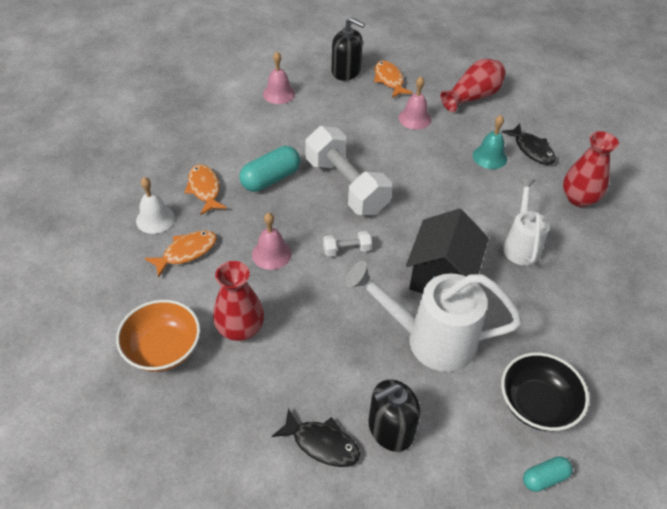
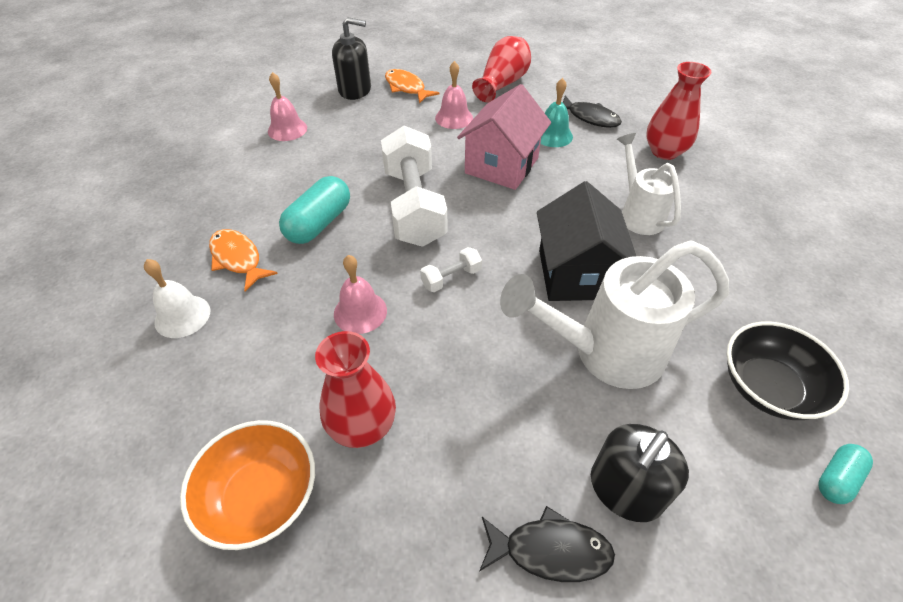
camera: 20 degrees left, 0 degrees up
orange fish [145,230,217,278] -> none
white dumbbell [305,126,392,215] -> white dumbbell turned 45 degrees clockwise [381,126,447,247]
none -> pink house [457,84,551,190]

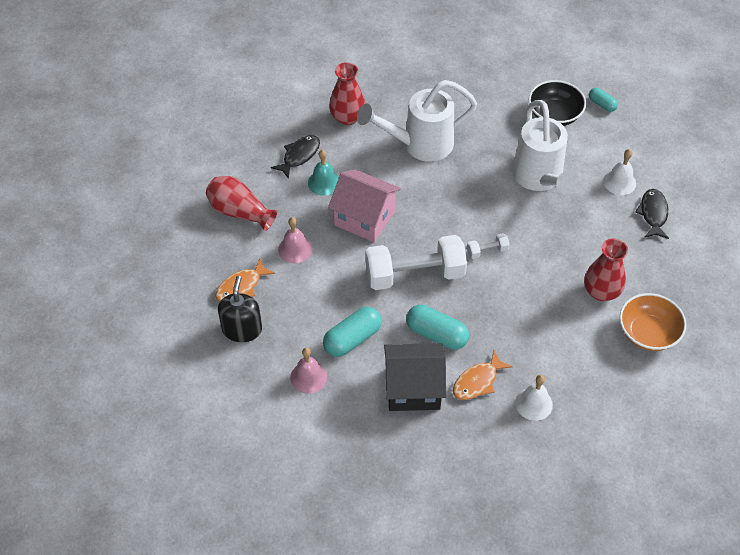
camera: 90 degrees left, 5 degrees up
pink bell [334,255,387,334] -> none
white dumbbell [420,247,482,292] -> white dumbbell turned 75 degrees counterclockwise [467,233,510,259]
black house [537,181,636,301] -> black house moved to [384,343,446,411]
black soap dispenser [591,424,689,522] -> white bell [603,149,636,195]
white watering can [617,133,681,235] -> white watering can [357,80,477,162], size x1.63
none -> turquoise capsule [323,307,382,357]

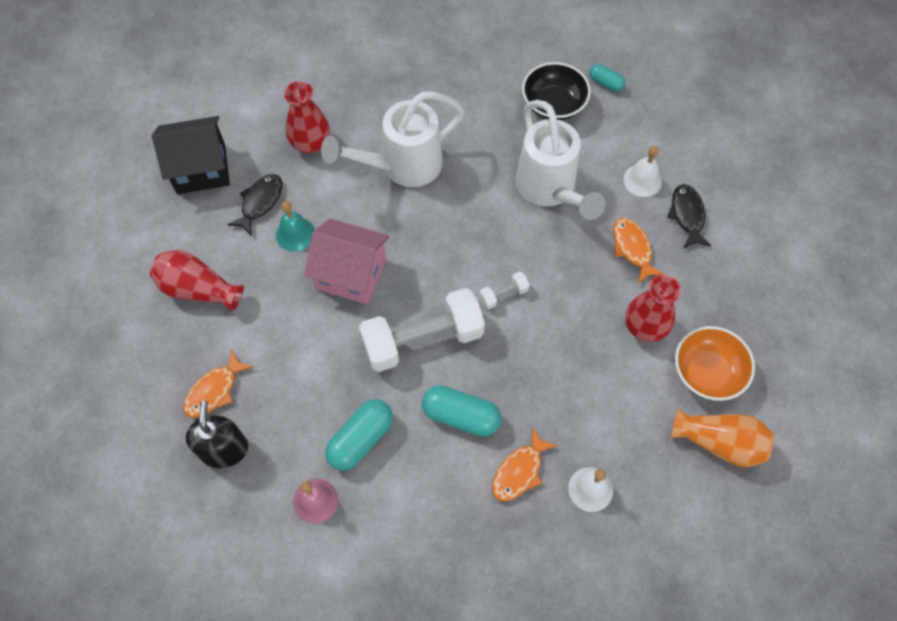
camera: 10 degrees left, 10 degrees up
pink bell [278,217,312,263] -> none
black house [384,343,446,411] -> black house moved to [152,116,230,194]
none -> orange fish [613,217,665,284]
none -> orange vase [671,408,774,467]

